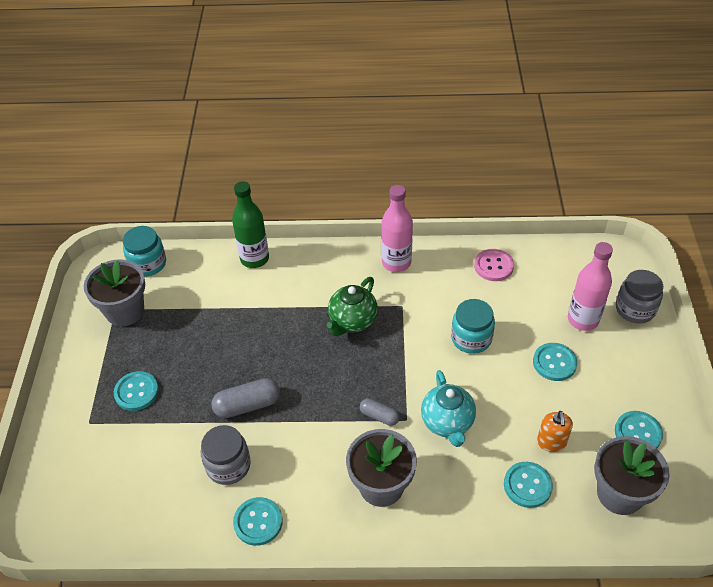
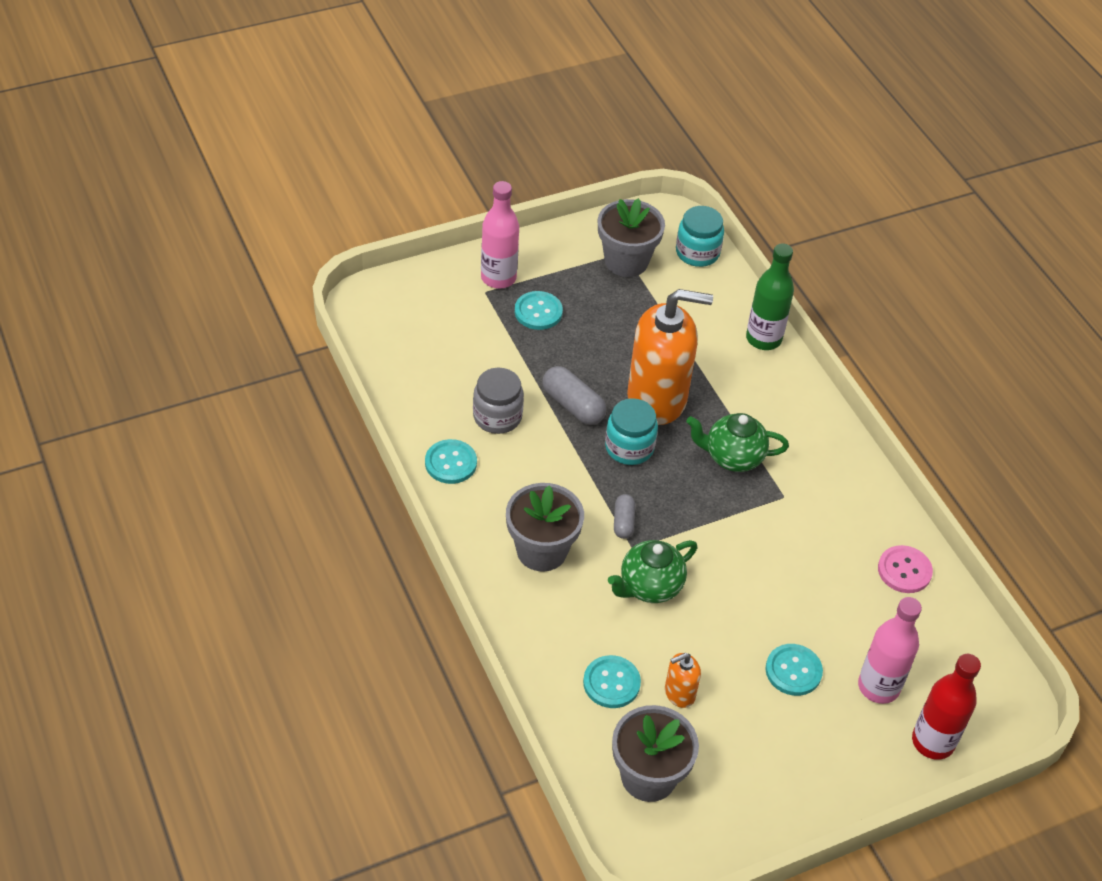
camera: 60 degrees right, 0 degrees up
pink bottle [381,185,413,272] -> pink bottle moved to [481,181,519,289]
turquoise teapot [421,370,476,447] -> green teapot [608,540,697,603]
turquoise jar [451,299,495,354] -> turquoise jar moved to [605,398,658,465]
turquoise button [615,411,663,448] -> none
grey jar [616,270,663,324] -> red bottle [912,654,981,760]
none -> orange soap dispenser [627,289,713,425]

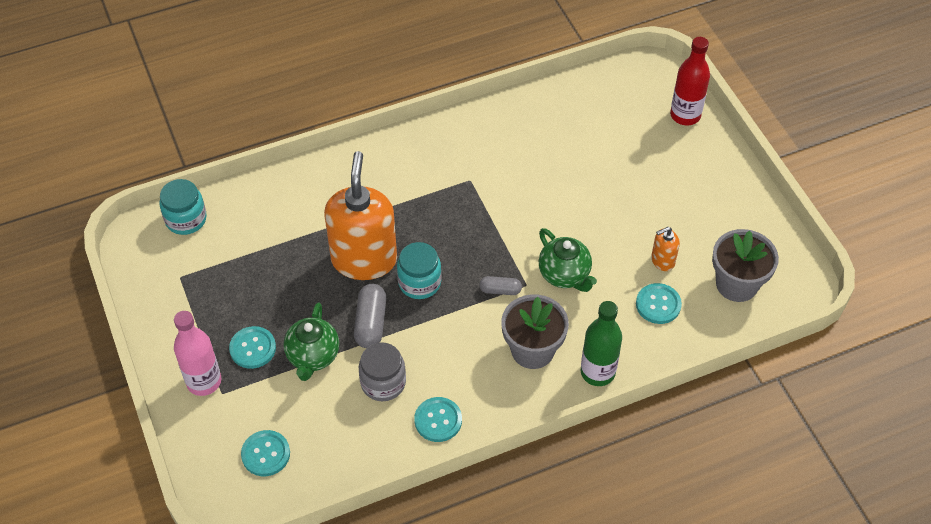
camera: 85 degrees left, 5 degrees up
grey capsule [542,366,606,425] -> grey capsule turned 45 degrees counterclockwise [354,284,386,348]
grey flower pot [598,198,665,277] -> none
orange soap dispenser [665,653,701,708] -> orange soap dispenser turned 90 degrees clockwise [651,227,680,271]
green teapot [686,413,789,472] -> green teapot moved to [283,303,339,381]
green bottle [746,244,794,350] -> green bottle moved to [581,301,622,386]
turquoise button [765,644,823,696] -> turquoise button moved to [241,430,290,476]
pink bottle [858,597,922,704] -> none
pink button [878,545,933,593] -> none

